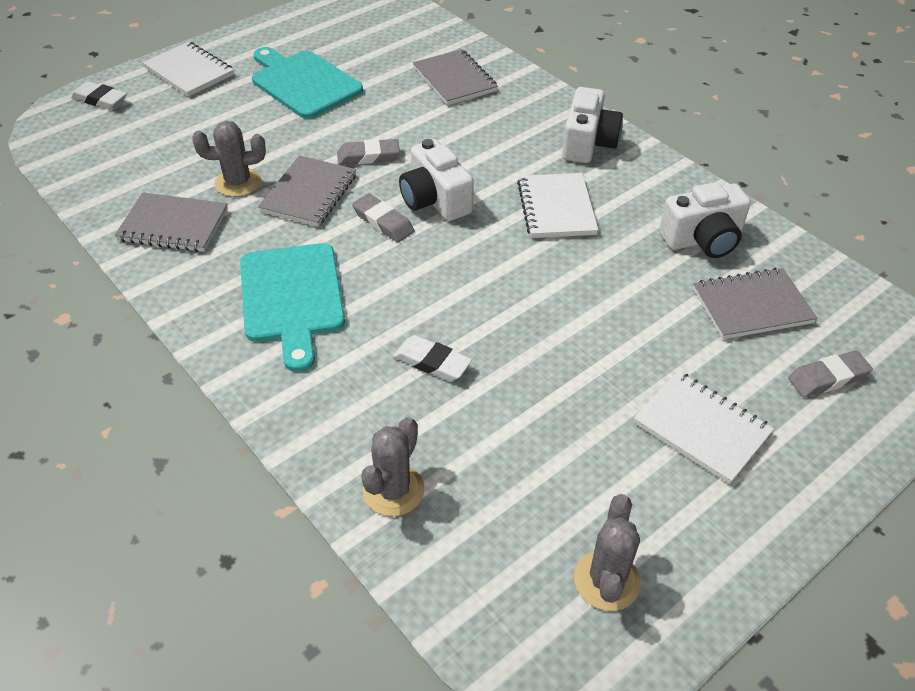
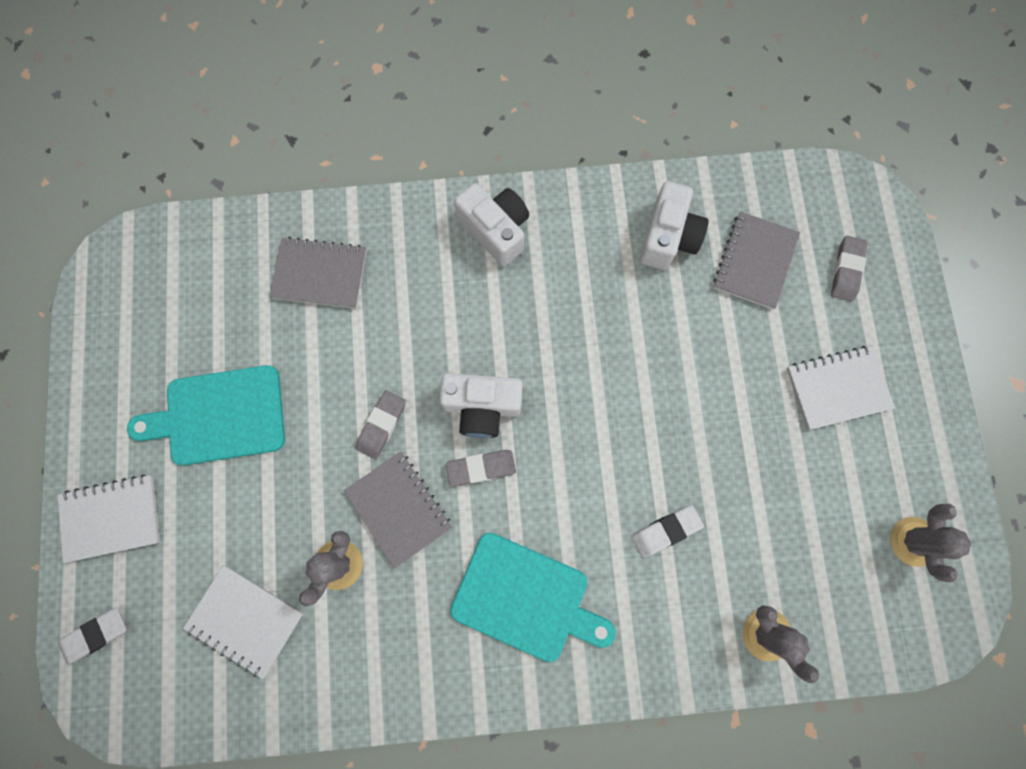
camera: 55 degrees left, 30 degrees up
grey notebook [114,192,228,252] -> none
white notebook [517,173,599,238] -> white notebook moved to [183,565,303,679]
grey cactus [574,494,641,611] -> grey cactus turned 45 degrees clockwise [890,504,971,582]

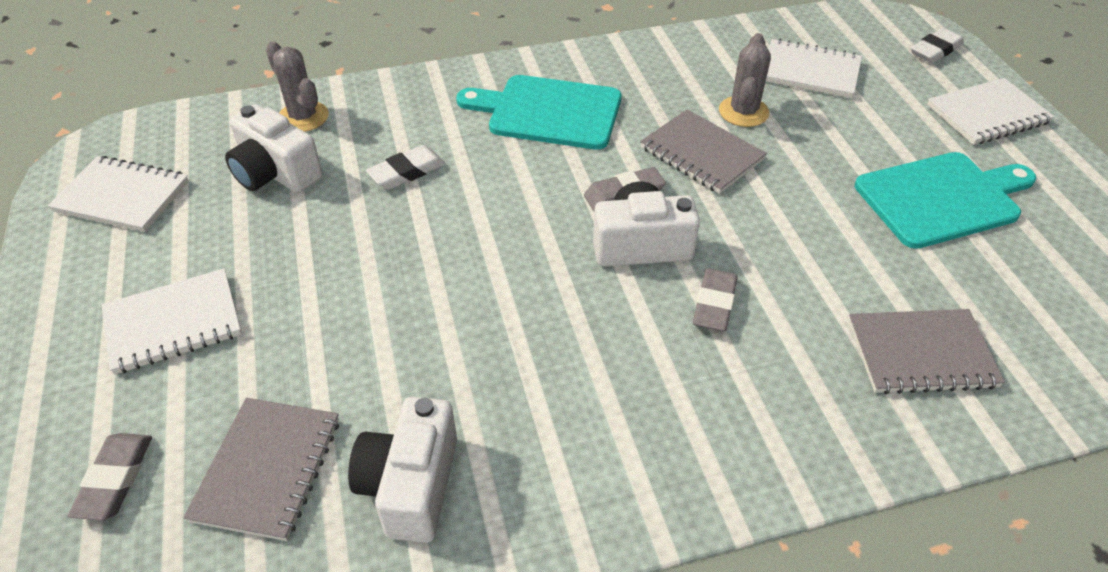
camera: 170 degrees right, 30 degrees down
grey eraser [356,390,406,459] -> grey eraser moved to [693,268,738,332]
white camera [454,183,529,266] -> white camera moved to [225,104,323,193]
grey cactus [890,504,971,582] -> white notebook [48,156,189,232]

